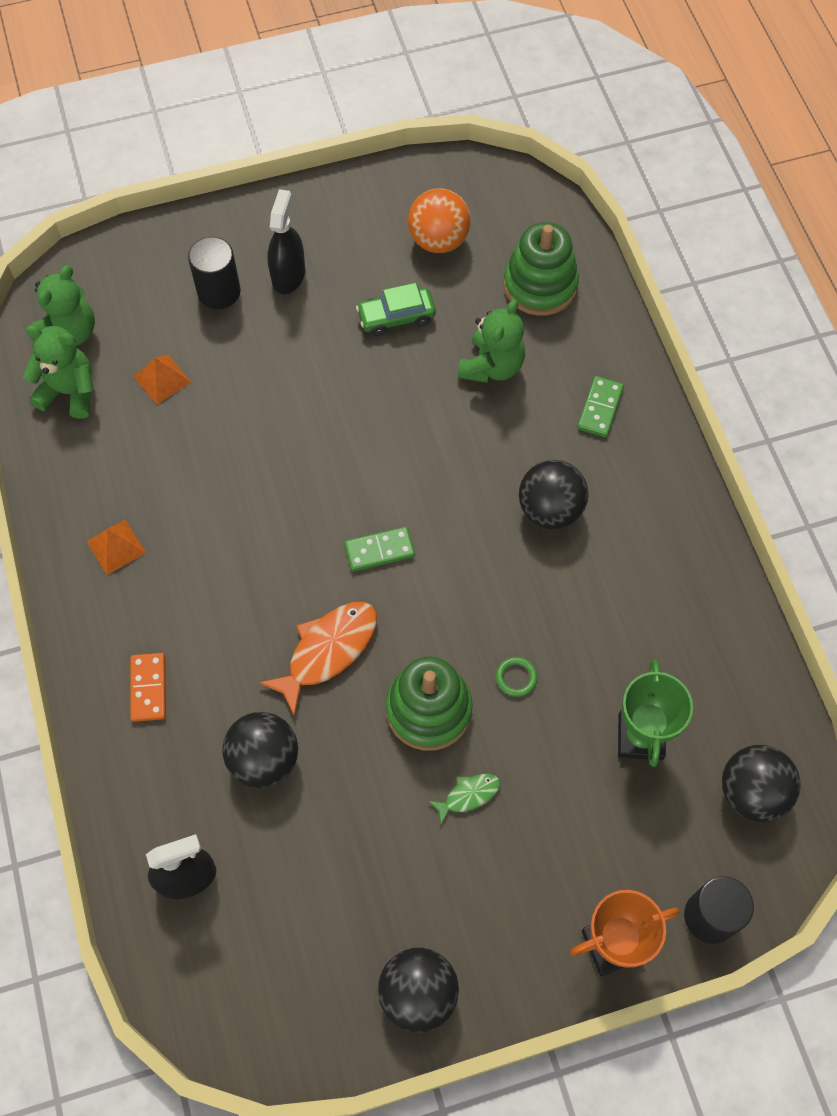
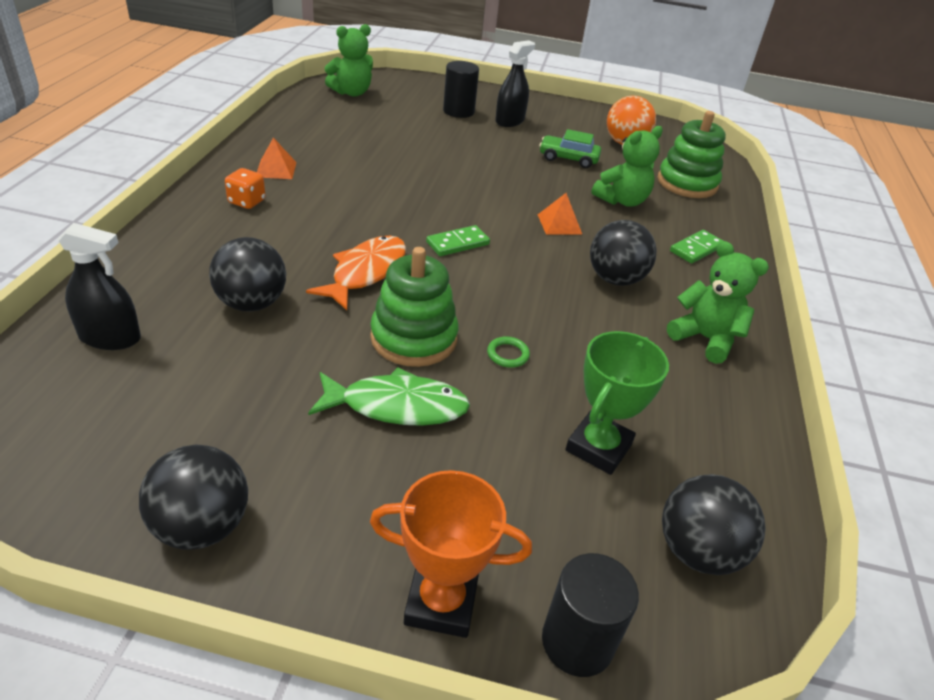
camera: 25 degrees right, 25 degrees down
green teddy bear [23,325,94,419] -> green teddy bear moved to [667,241,769,364]
orange domino [130,653,166,722] -> none
orange pyramid [134,355,191,405] -> orange pyramid moved to [538,193,582,235]
orange fish [259,602,377,717] -> orange fish turned 45 degrees counterclockwise [306,236,406,310]
green domino [344,527,415,572] -> green domino turned 45 degrees counterclockwise [426,225,490,256]
green fish [428,774,500,825] -> green fish [308,367,470,426], size x1.92
none -> orange dice [225,168,265,209]

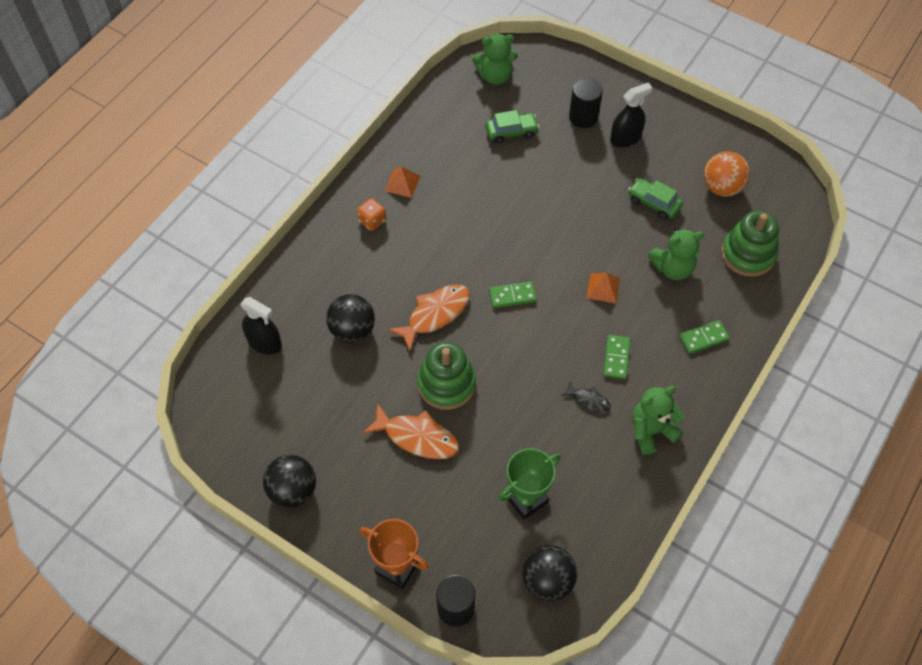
camera: 25 degrees right, 20 degrees up
green fish [308,367,470,426] -> orange fish [363,403,459,459]
green ring [487,336,530,368] -> none
black ball [590,220,657,286] -> green domino [603,335,630,379]
green teddy bear [667,241,769,364] -> green teddy bear turned 90 degrees counterclockwise [633,386,684,455]
none -> green car [485,110,539,144]
none -> black fish [562,381,611,412]

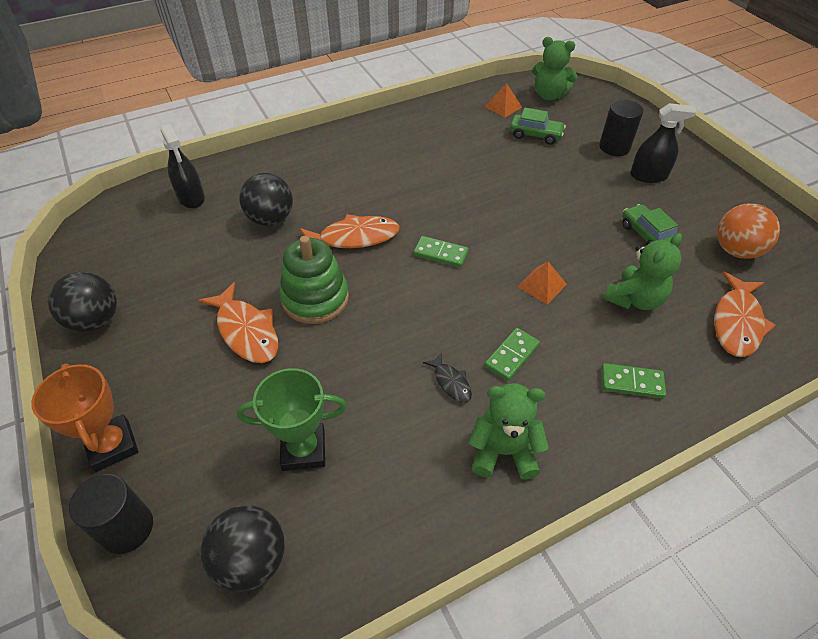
camera: 30 degrees right, 10 degrees down
orange dice [357,198,386,231] -> none
orange pyramid [385,167,420,198] -> orange pyramid moved to [485,83,522,118]
green teddy bear [648,228,704,280] -> green teddy bear turned 60 degrees counterclockwise [603,233,682,310]
green stacking toy [721,211,779,277] -> orange fish [715,271,776,357]

